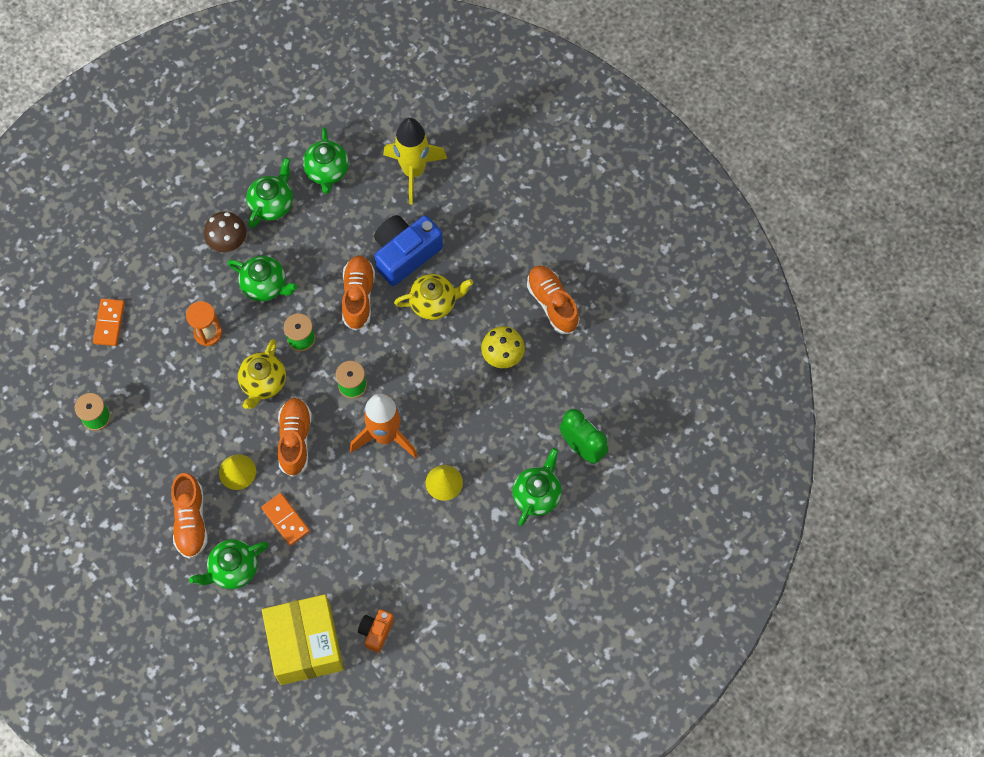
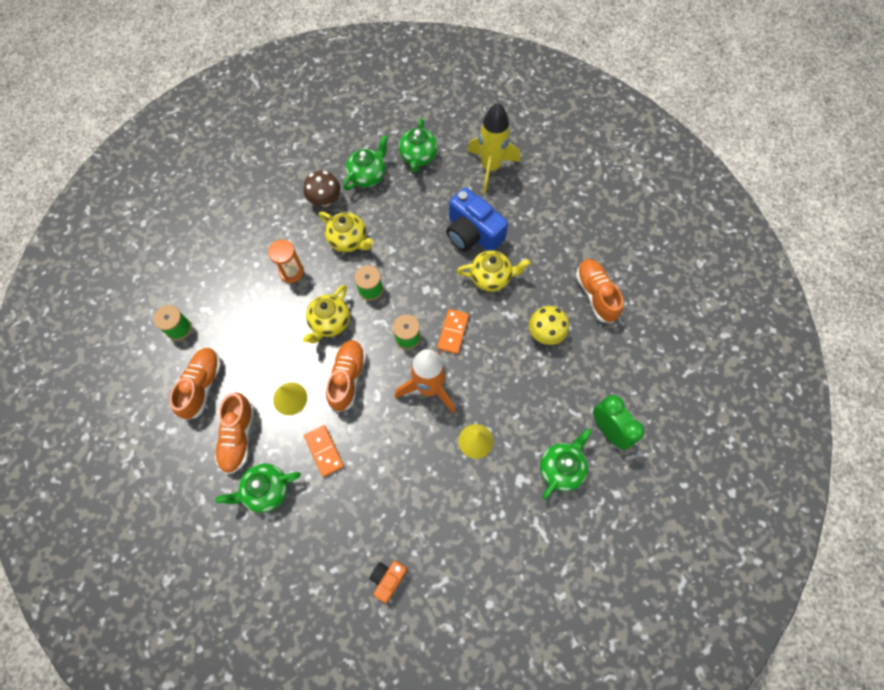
camera: 10 degrees right, 0 degrees up
orange domino [93,298,125,346] -> orange domino moved to [437,309,469,354]
green teapot [228,256,298,302] -> yellow teapot [319,212,374,252]
yellow box [262,594,344,685] -> none
orange shoe [342,255,375,331] -> orange shoe moved to [170,348,221,420]
blue camera [374,215,443,286] -> blue camera turned 105 degrees counterclockwise [446,188,508,251]

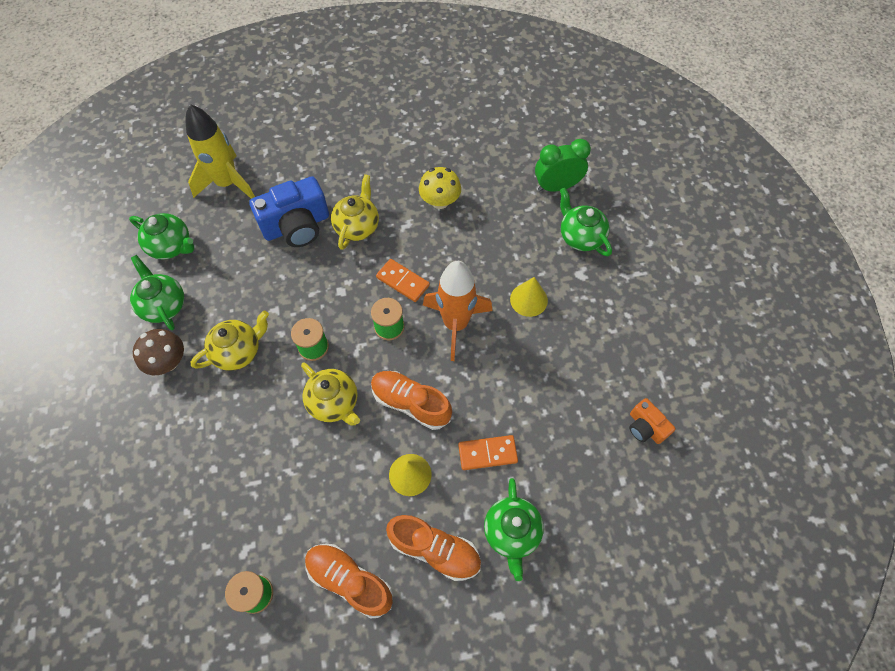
camera: 70 degrees left, 5 degrees down
orange hourglass [268,240,304,283] -> none
orange shoe [576,259,623,323] -> none

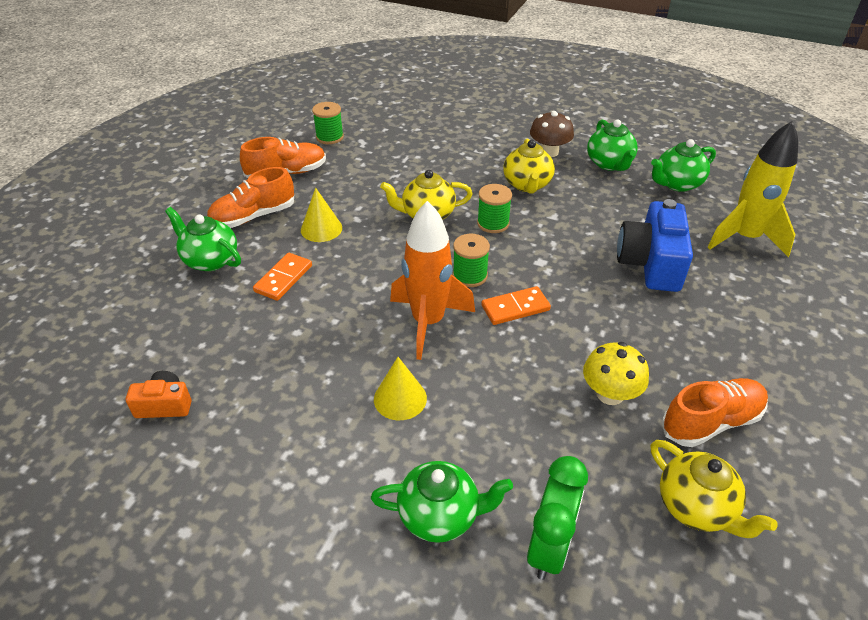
camera: 125 degrees right, 20 degrees down
green teapot [130,255,184,330] -> green teapot turned 75 degrees clockwise [587,119,638,171]
yellow teapot [331,174,379,250] -> yellow teapot moved to [651,440,778,538]
orange shoe [371,371,452,430] -> orange shoe moved to [662,378,768,447]

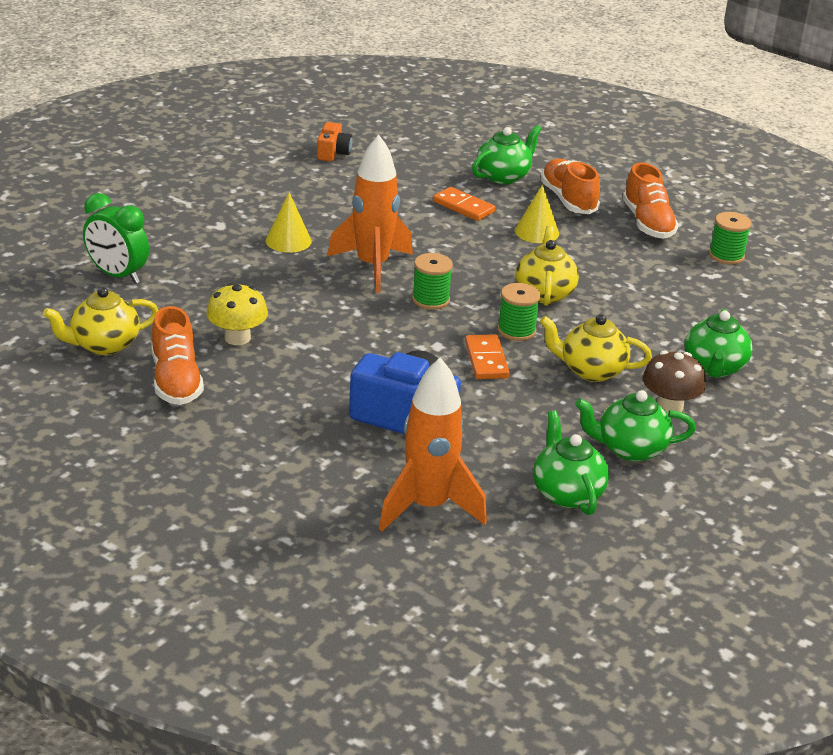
camera: 100 degrees right, 10 degrees down
green teapot [371,461,513,543] -> green teapot moved to [685,309,753,378]
orange domino [481,286,551,325] -> orange domino moved to [465,334,510,379]
yellow rocket [707,121,798,257] -> orange rocket [379,358,487,532]

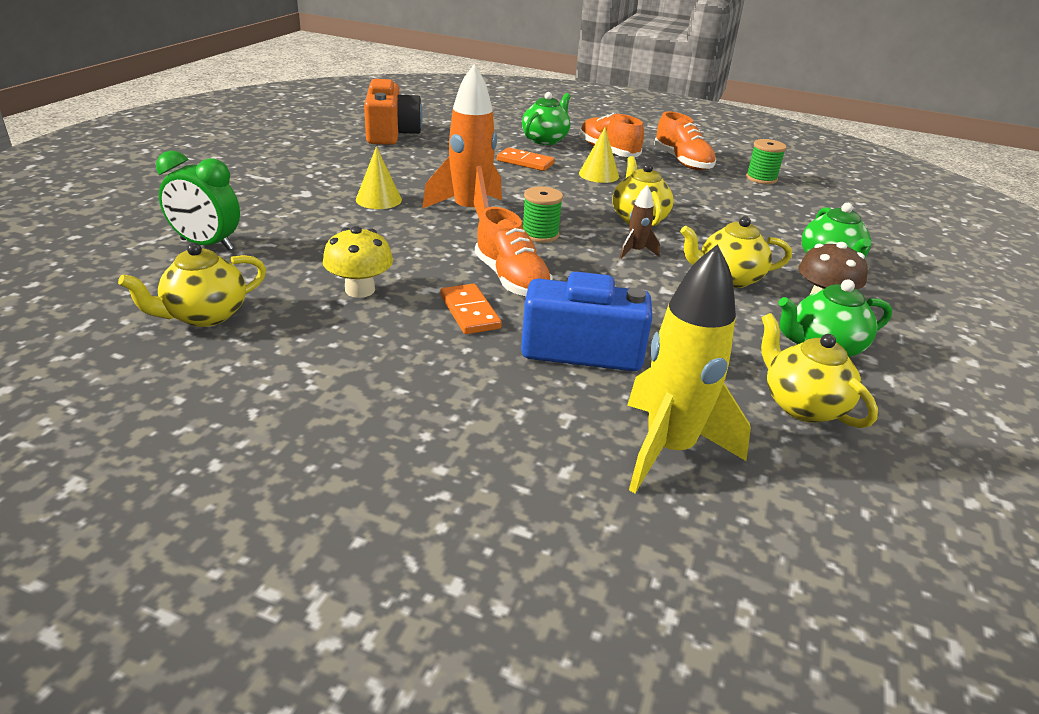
camera: 15 degrees left, 0 degrees up
orange shoe [151,306,204,405] -> orange shoe moved to [475,207,553,297]
orange camera [317,122,352,162] -> orange camera [364,79,423,145], size x1.91
orange rocket [379,358,487,532] -> yellow rocket [627,244,751,493]
orange domino [465,334,510,379] -> orange domino moved to [440,283,502,334]
green spool [497,283,541,341] -> brown rocket [619,185,660,259]
green teapot [533,411,609,515] -> yellow teapot [761,313,878,428]

